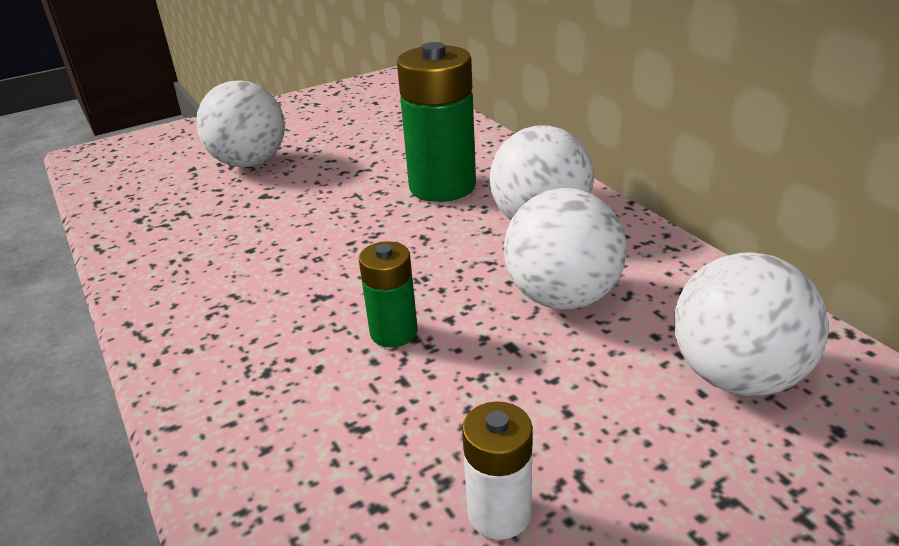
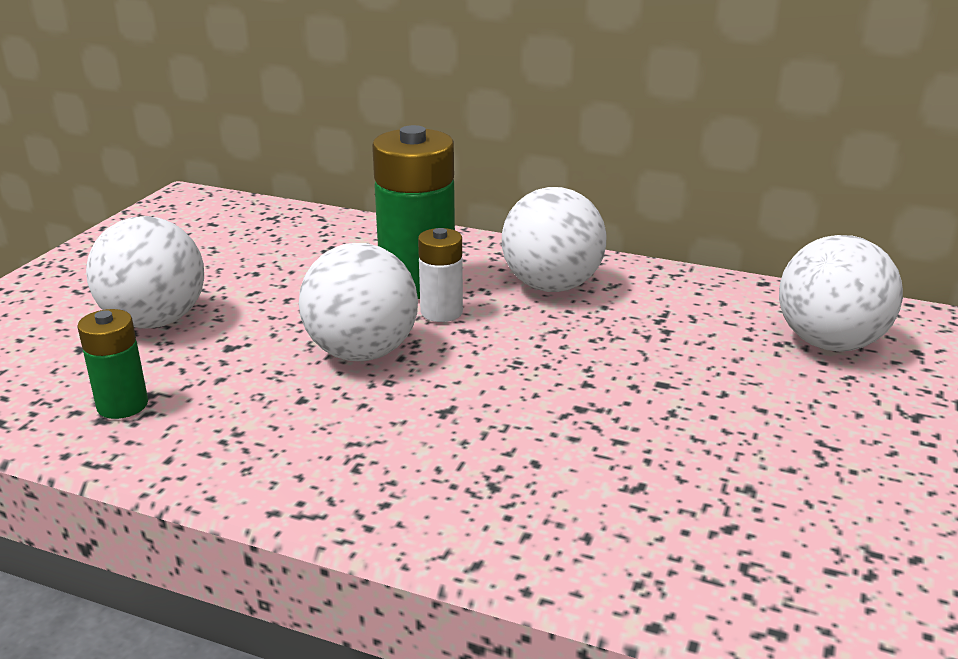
camera: 40 degrees left, 5 degrees down
green battery [359,241,418,347] -> green battery moved to [77,309,148,419]
white battery [462,402,533,540] -> white battery moved to [418,228,463,322]
white ball [504,188,627,310] -> white ball moved to [299,243,418,361]

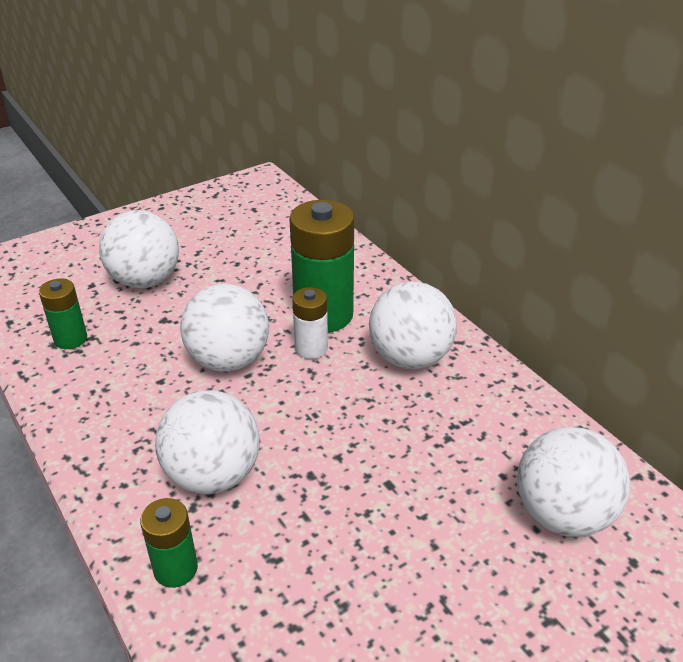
camera: 35 degrees right, 10 degrees up
none -> green battery [140,498,198,588]
none -> white ball [155,390,260,494]

